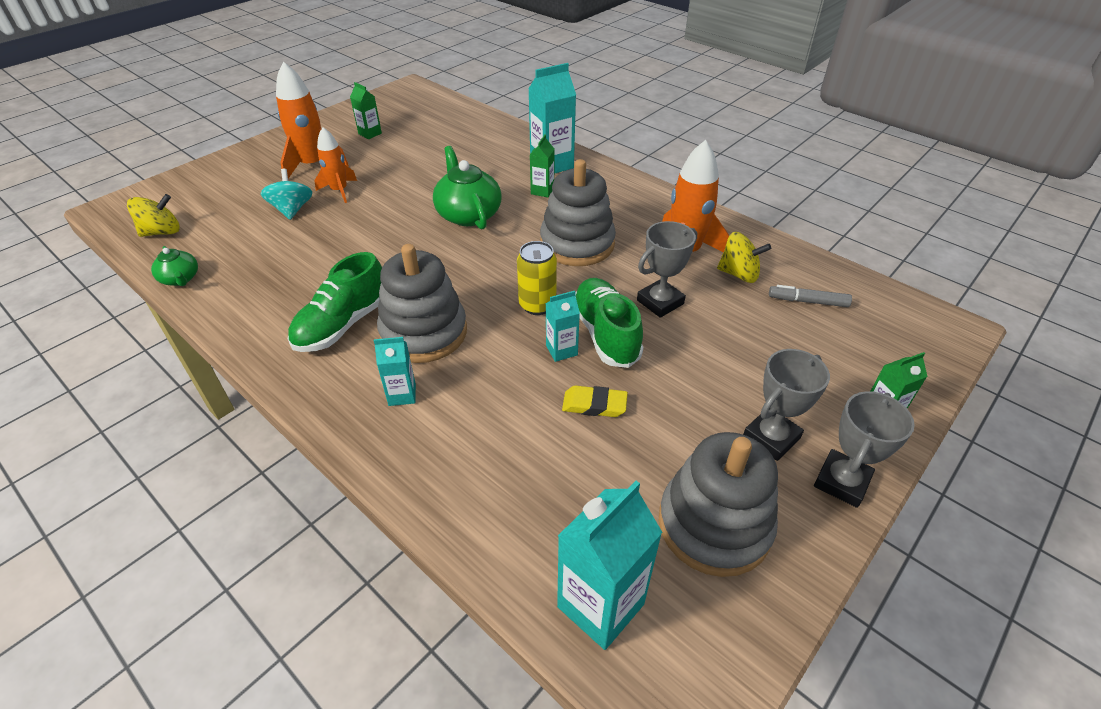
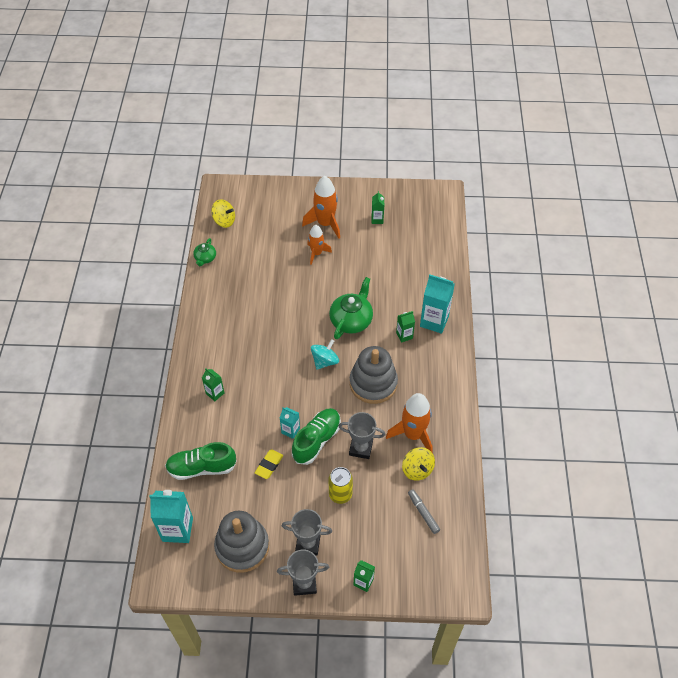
camera: 50 degrees right, 10 degrees up
turquoise spinning top [261,169,313,220] -> turquoise spinning top moved to [311,339,339,370]
green shoe [288,252,382,352] -> green shoe moved to [165,442,237,480]
turquoise carton [374,337,416,406] -> green carton [202,368,224,401]
grey stacking toy [377,244,467,363] -> none
yellow can [517,241,557,315] -> yellow can moved to [328,467,353,504]
yellow eraser [562,385,628,417] -> yellow eraser turned 60 degrees clockwise [255,449,283,479]

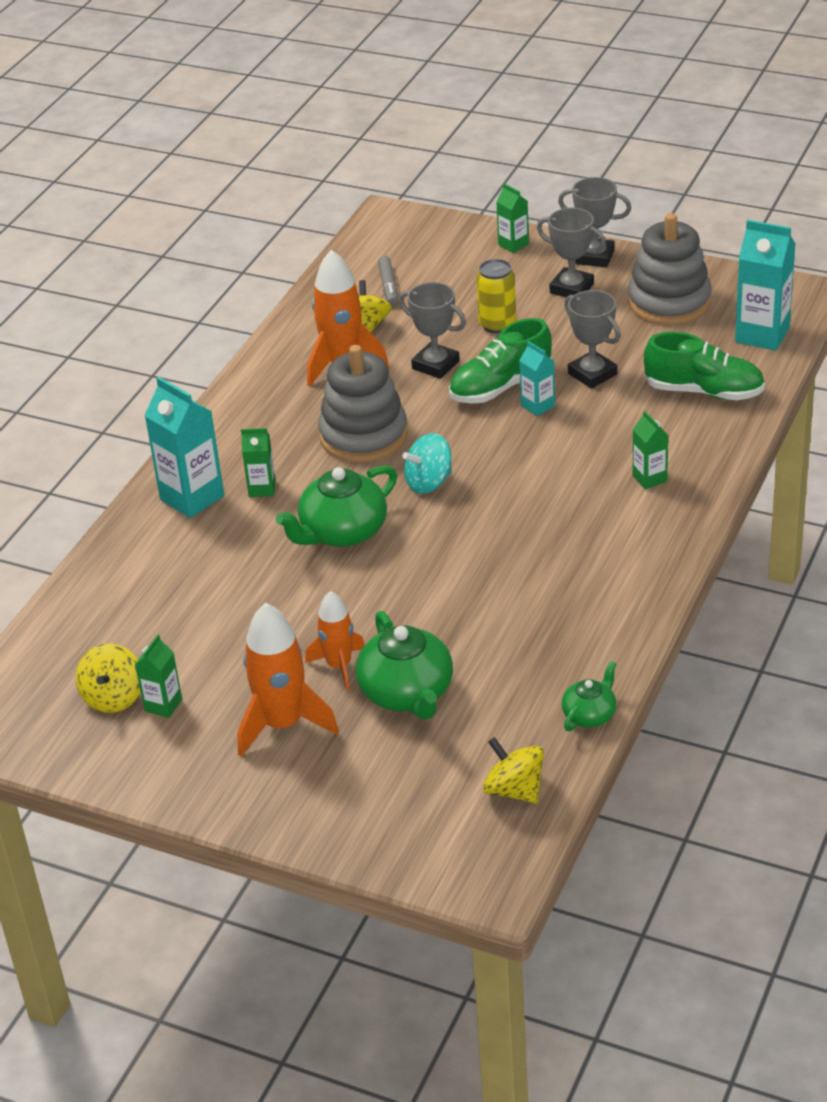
camera: 155 degrees left, 15 degrees down
yellow eraser [255,449,283,479] -> grey trophy [564,290,621,389]
none -> yellow spinning top [76,643,141,713]
none -> green teapot [356,611,453,720]

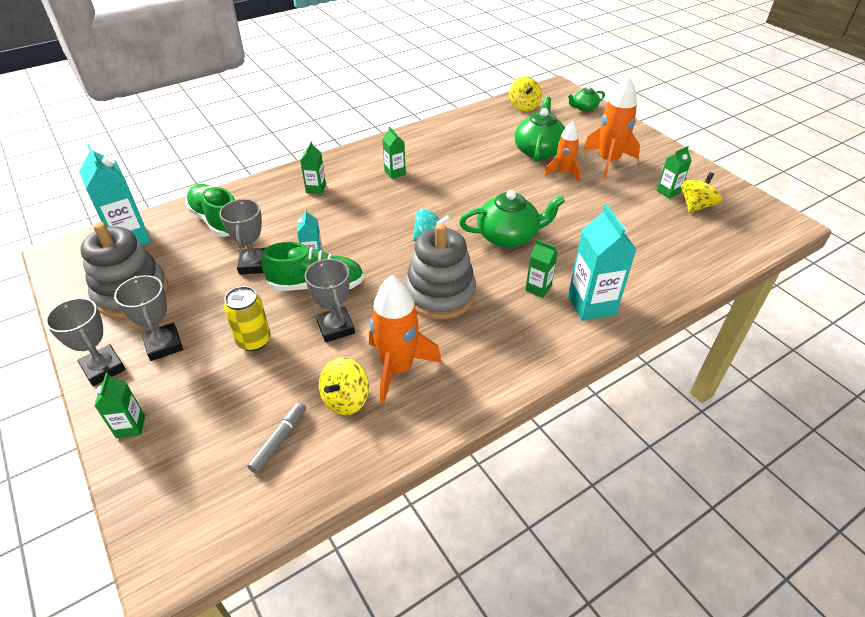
camera: 150 degrees left, 5 degrees up
green teapot [562,661,616,731] -> green teapot moved to [567,86,605,112]
none -> green carton [382,126,406,179]

